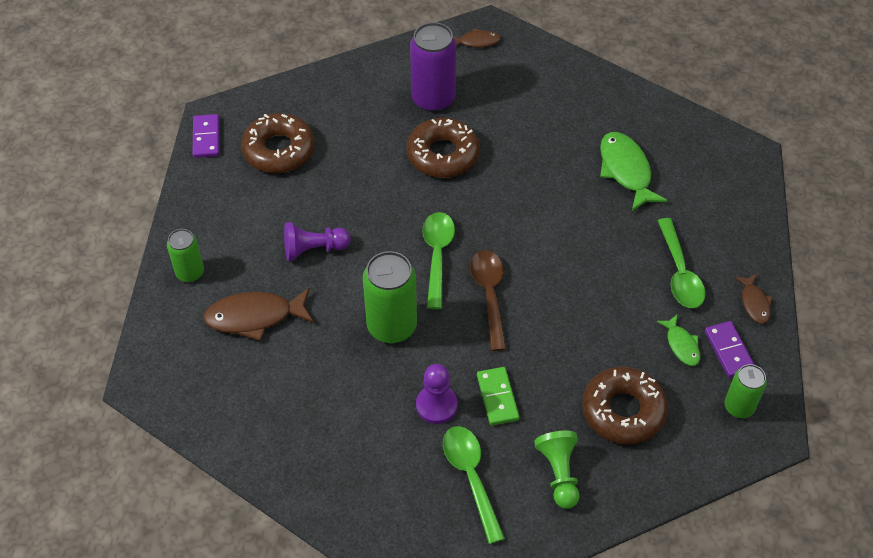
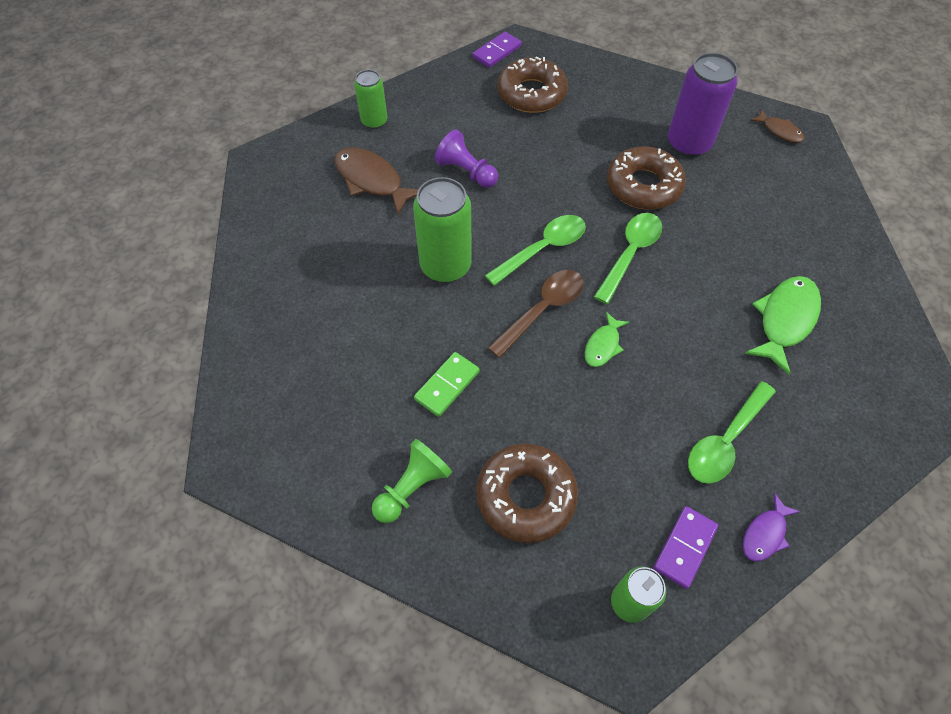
camera: 50 degrees right, 5 degrees up
purple pawn [416,364,458,424] -> none
green spoon [443,426,505,544] -> green spoon moved to [594,213,662,304]
green fish [656,315,700,366] -> green fish moved to [585,312,629,367]
brown fish [735,274,773,324] -> purple fish [743,493,801,561]

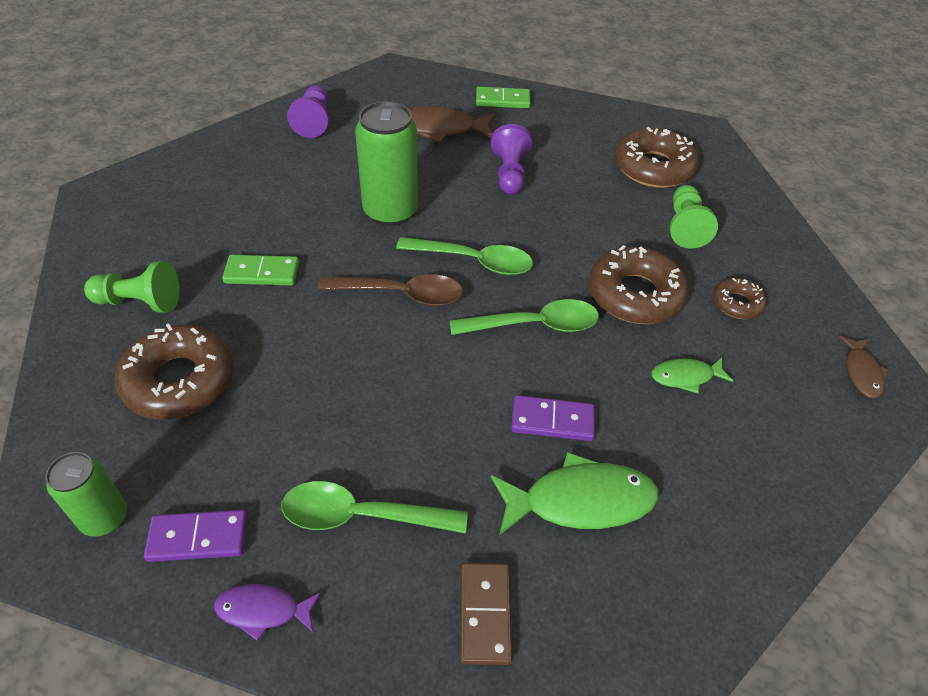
camera: 50 degrees right, 10 degrees down
brown fish [335,147,419,215] -> brown fish turned 90 degrees counterclockwise [408,106,496,143]
green can [354,70,387,129] -> green domino [476,87,531,109]
purple domino [473,32,522,68] -> purple domino moved to [511,395,595,441]
green fish [585,312,629,367] -> green fish moved to [651,357,733,393]
purple can [668,53,738,157] -> brown donut [713,278,767,319]
none -> purple pawn [287,85,329,138]
none -> brown domino [460,562,512,665]
none -> green pawn [670,185,718,249]

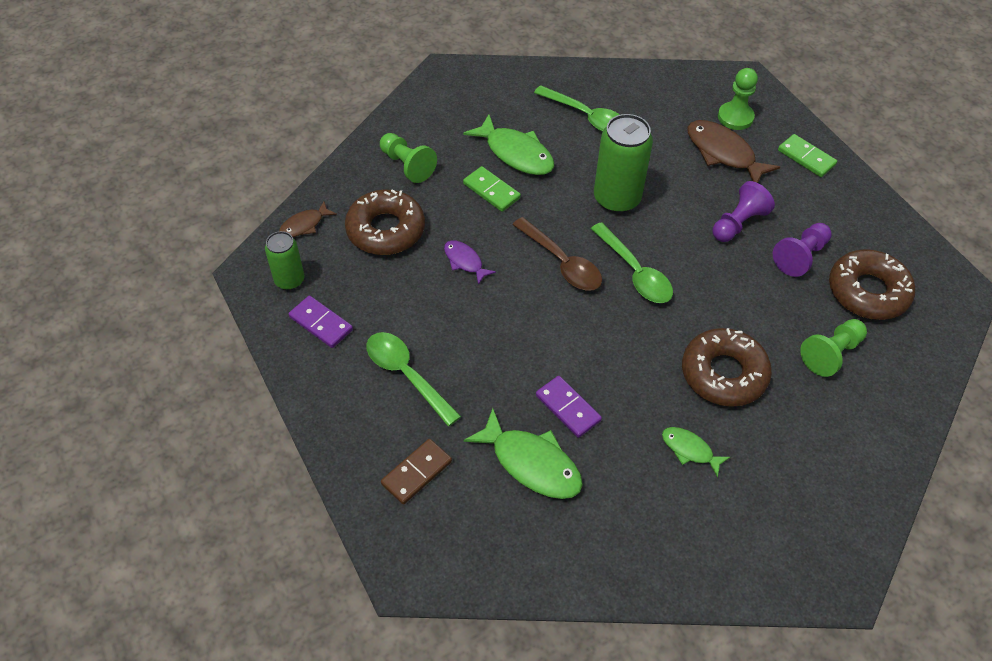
camera: 45 degrees right, 5 degrees up
purple fish [214,584,321,641] -> purple fish moved to [444,240,496,285]
purple pawn [287,85,329,138] -> purple pawn moved to [773,223,832,277]
green spoon [449,299,599,335] -> green spoon moved to [534,86,620,132]
brown donut [713,278,767,319] -> none
brown fish [839,336,888,398] -> brown fish moved to [279,201,337,237]
none -> green fish [463,114,554,175]
none -> green pawn [718,68,758,130]

